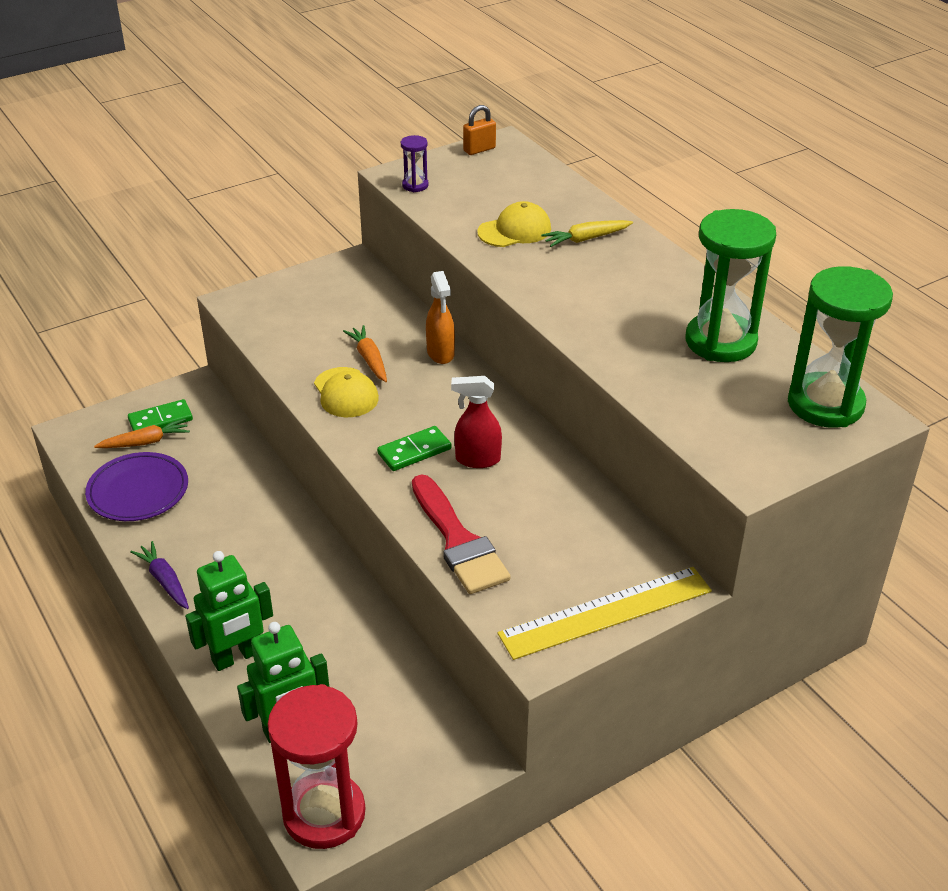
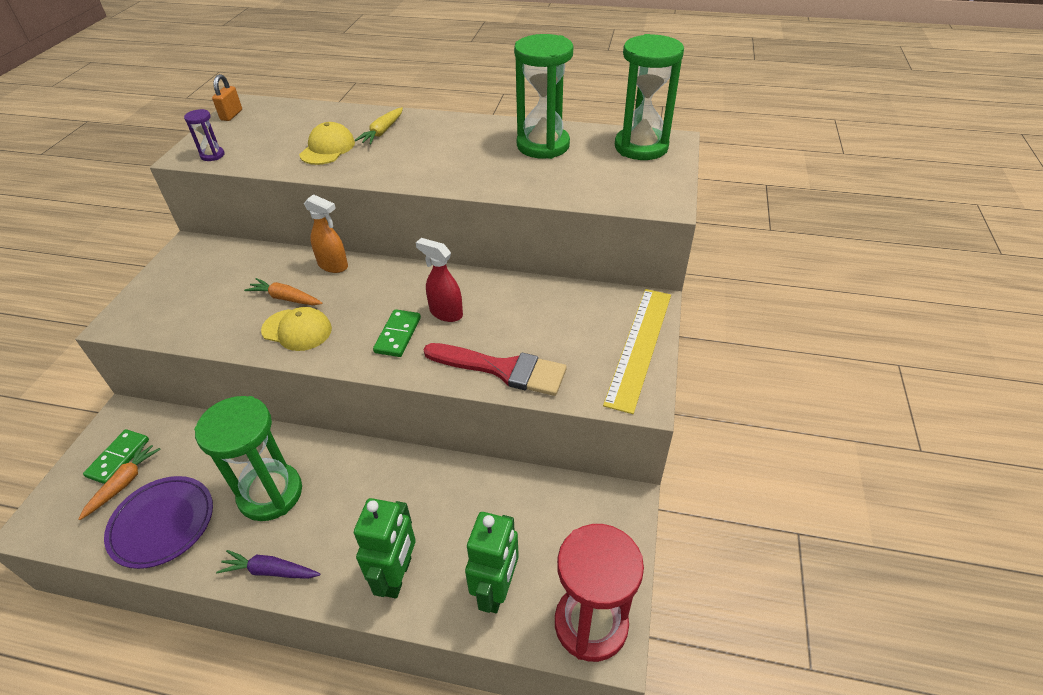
camera: 45 degrees left, 5 degrees up
red spray bottle [451,376,502,468] -> red spray bottle turned 75 degrees clockwise [416,238,463,322]
none -> green hourglass [194,396,302,521]

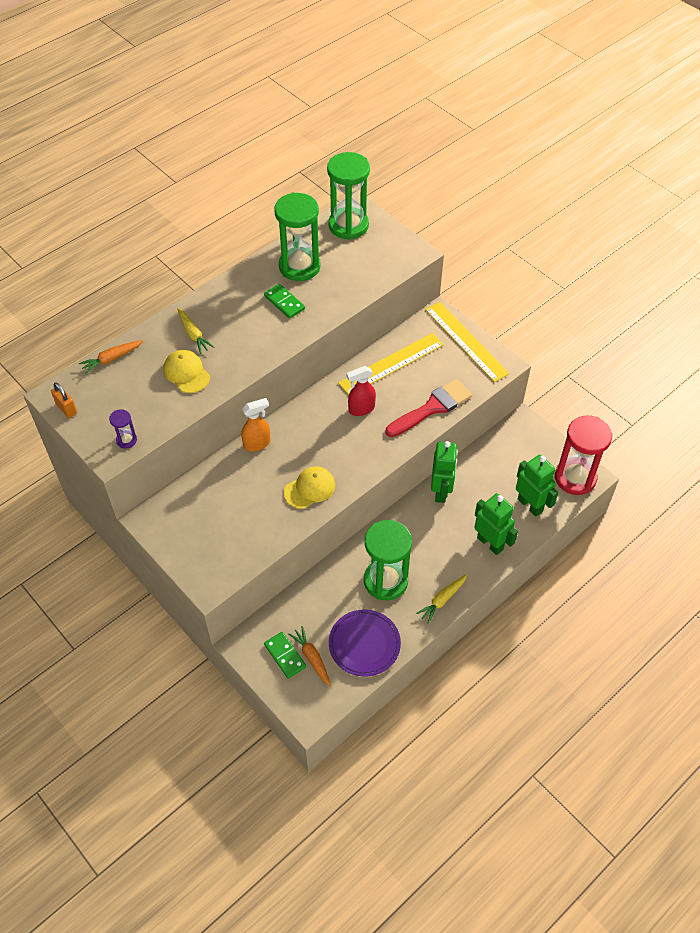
camera: 55 degrees left, 10 degrees up
purple carrot [216,550,321,579] -> yellow carrot [416,575,467,624]
orange carrot [244,278,323,305] -> orange carrot moved to [79,340,143,374]
green domino [373,309,421,357] -> green domino moved to [264,284,305,319]
none -> yellow ruler [338,333,444,395]
none -> green robot [431,441,458,503]

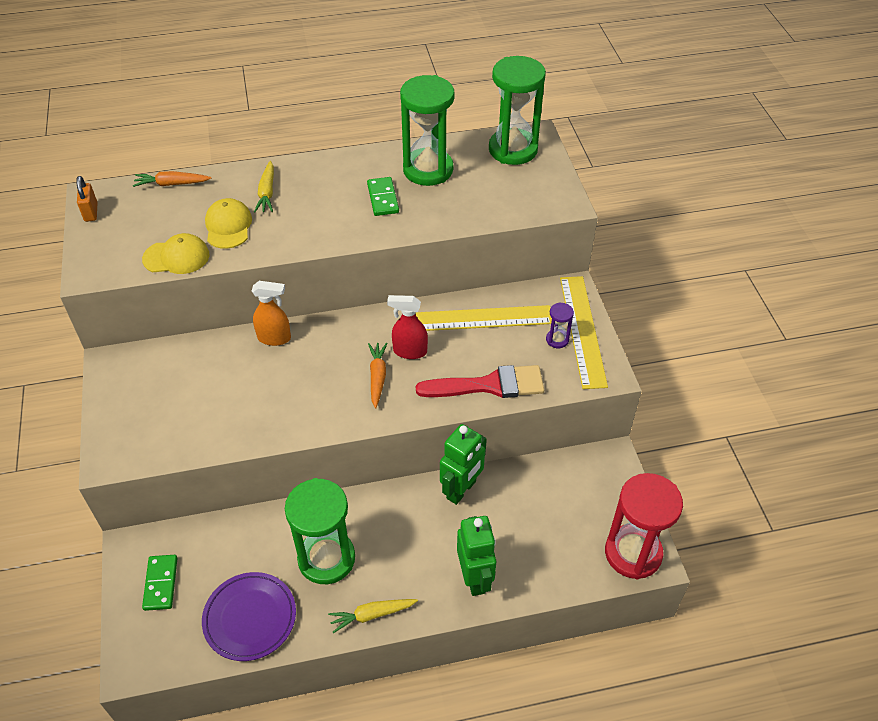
camera: 30 degrees right, 5 degrees down
purple hourglass [109,409,137,449] -> purple hourglass moved to [546,302,574,348]
yellow cap [284,466,335,509] -> yellow cap moved to [142,233,210,274]
orange carrot [288,626,331,686] -> orange carrot moved to [368,343,388,408]
green robot [516,455,558,517] -> none

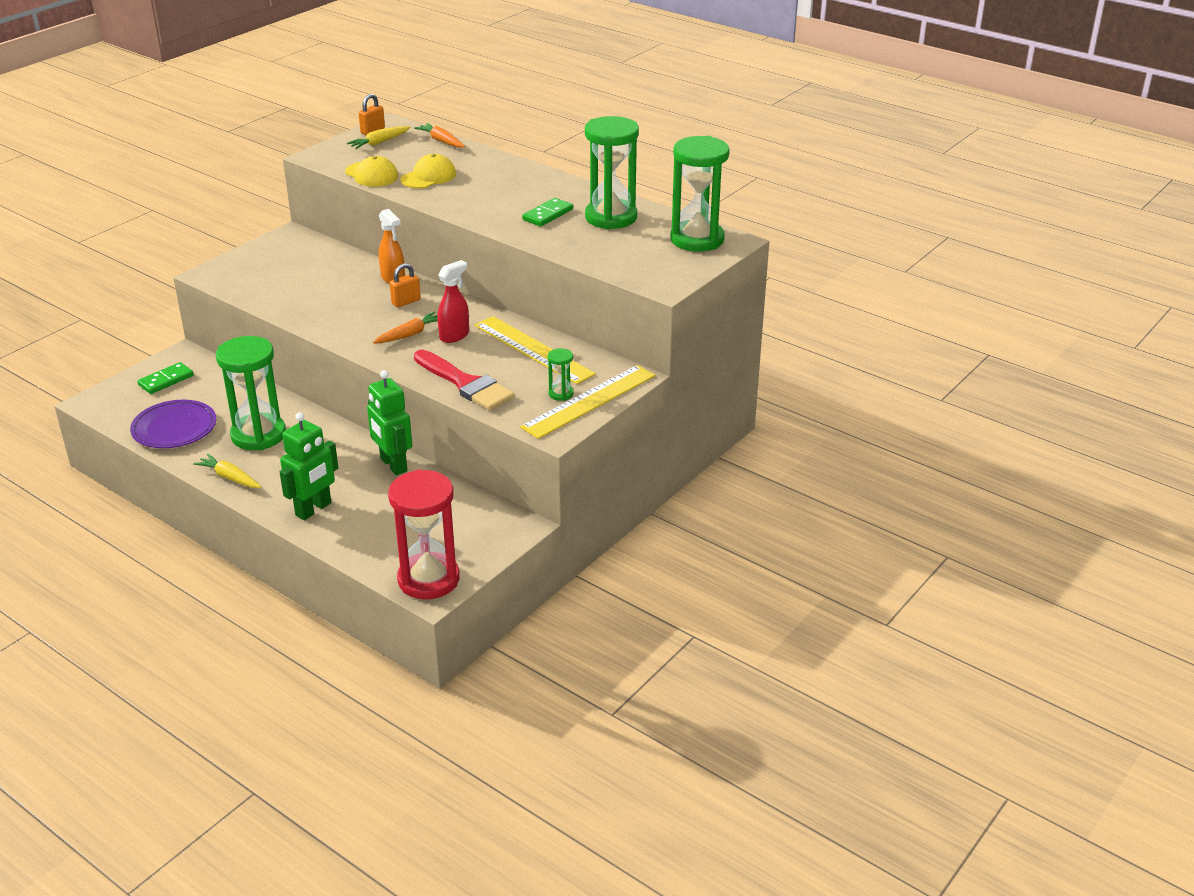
camera: 50 degrees right, 15 degrees down
yellow carrot [254,161,274,213] -> yellow carrot moved to [347,126,410,149]
red spray bottle [387,295,428,359] -> red spray bottle turned 75 degrees clockwise [437,260,469,343]
green robot [440,424,487,505] -> green robot turned 60 degrees clockwise [367,370,412,475]
purple hourglass [546,302,574,348] -> green hourglass [548,348,574,401]
none -> orange padlock [390,263,421,307]

